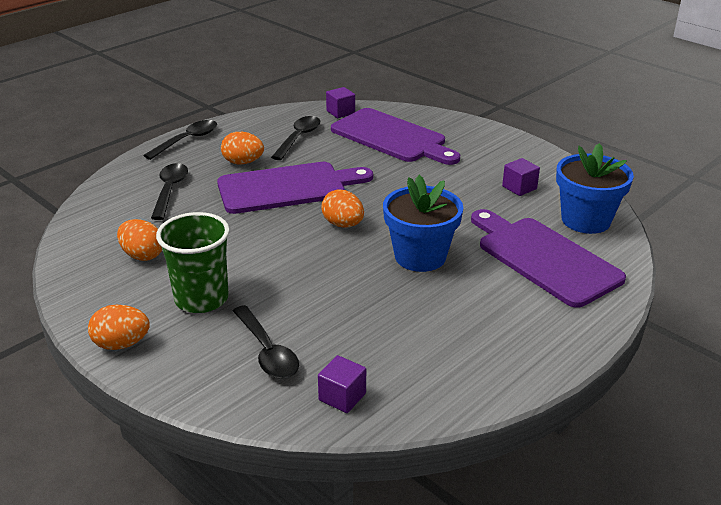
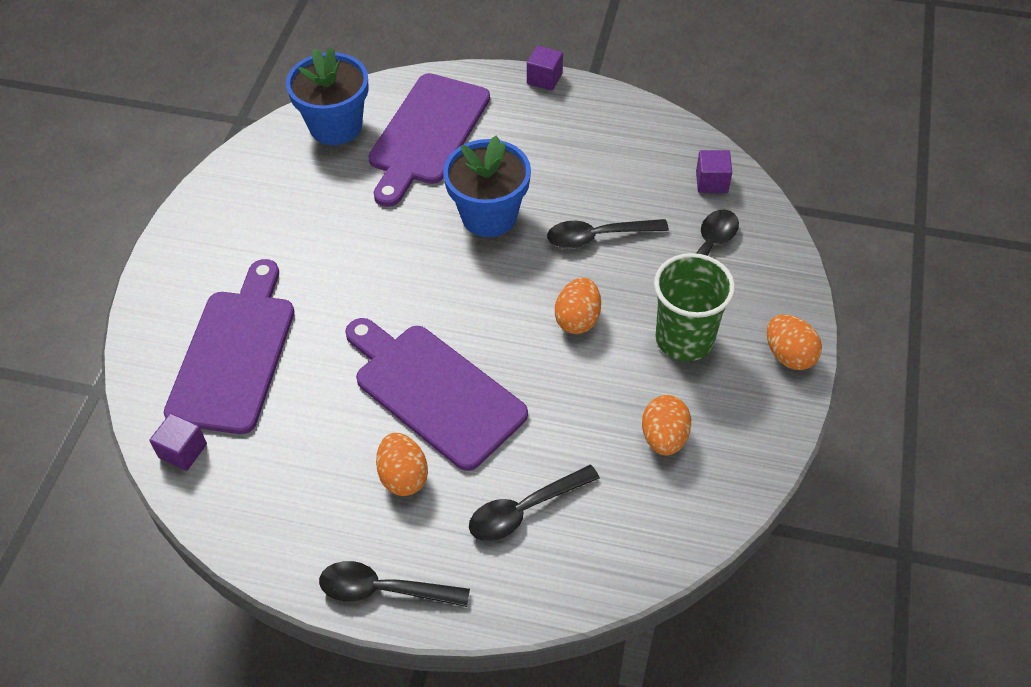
camera: 120 degrees left, 20 degrees up
black spoon [271,116,320,160] -> black spoon moved to [547,219,669,248]
orange egg [321,189,364,228] -> orange egg moved to [555,277,601,334]
purple cube [502,158,540,196] -> purple cube moved to [527,46,563,91]

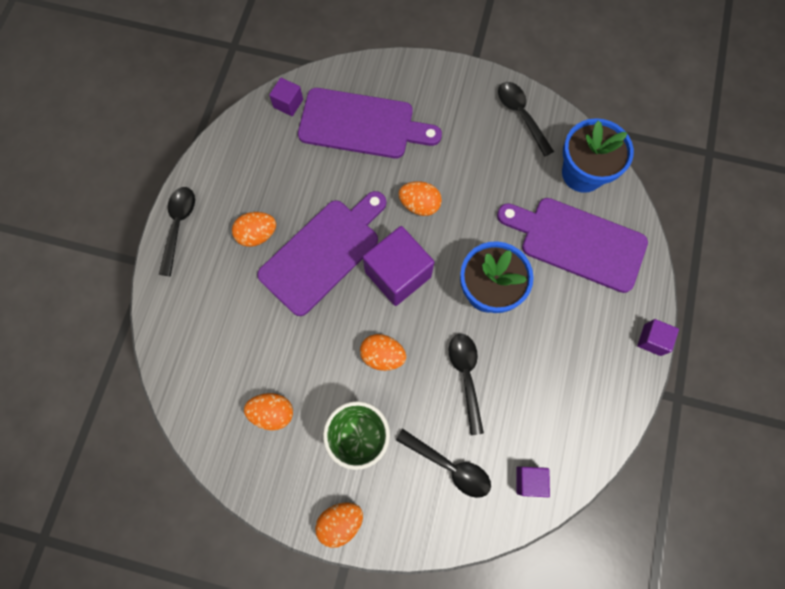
camera: 90 degrees right, 20 degrees up
black spoon [469,465,600,541] -> black spoon moved to [498,82,554,157]
none -> purple cube [363,226,434,306]
none -> orange egg [398,181,442,216]

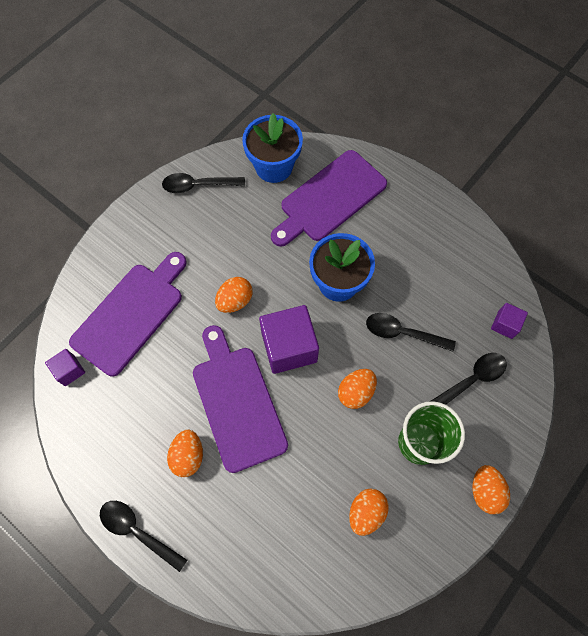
camera: 65 degrees left, 5 degrees down
purple cube [637,319,679,356] -> none

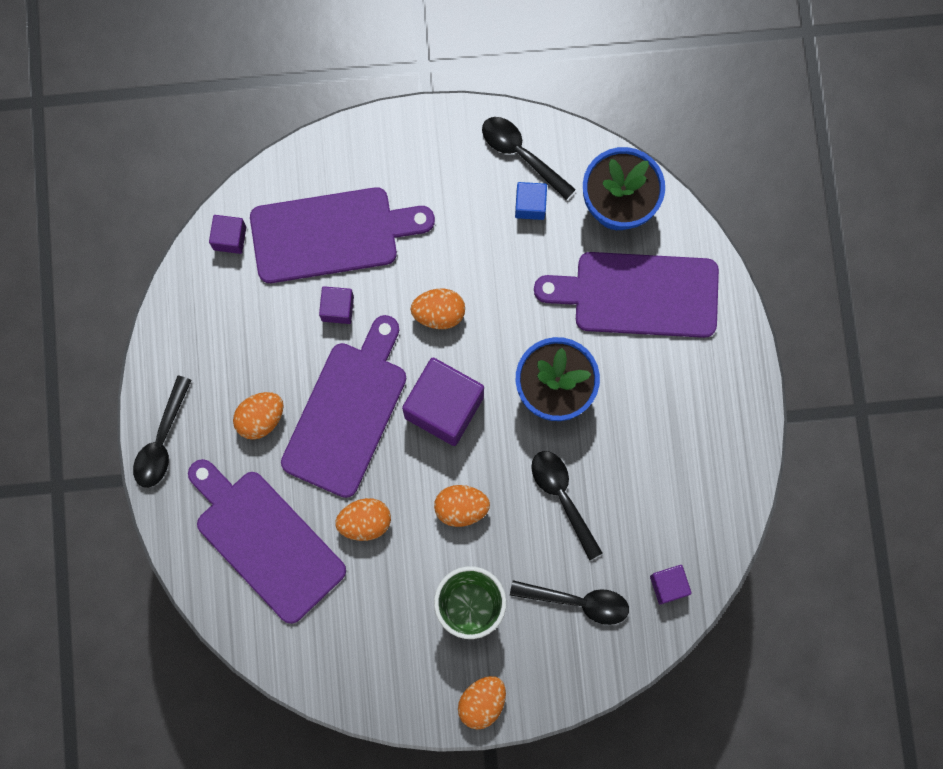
camera: 45 degrees right, 10 degrees up
black spoon [100,501,187,572] -> black spoon turned 150 degrees counterclockwise [133,376,192,488]
orange egg [349,489,388,536] -> orange egg moved to [335,498,391,541]
none -> purple cutting board [188,459,346,624]
none -> purple cube [319,286,354,324]
none -> blue cube [515,182,547,220]

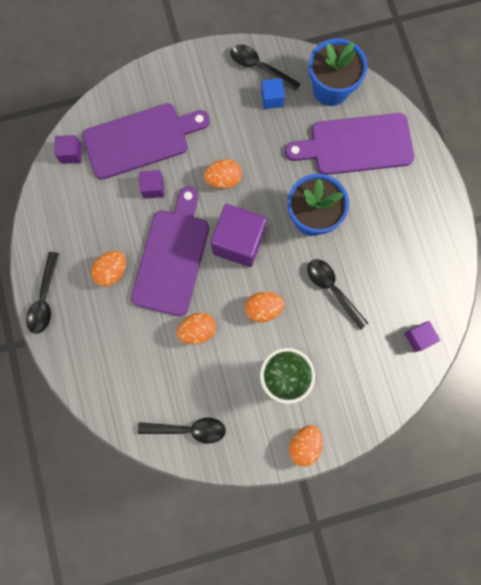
camera: 10 degrees left, 0 degrees up
purple cutting board [188,459,346,624] -> none
black spoon [510,580,629,625] -> black spoon moved to [138,418,226,444]

